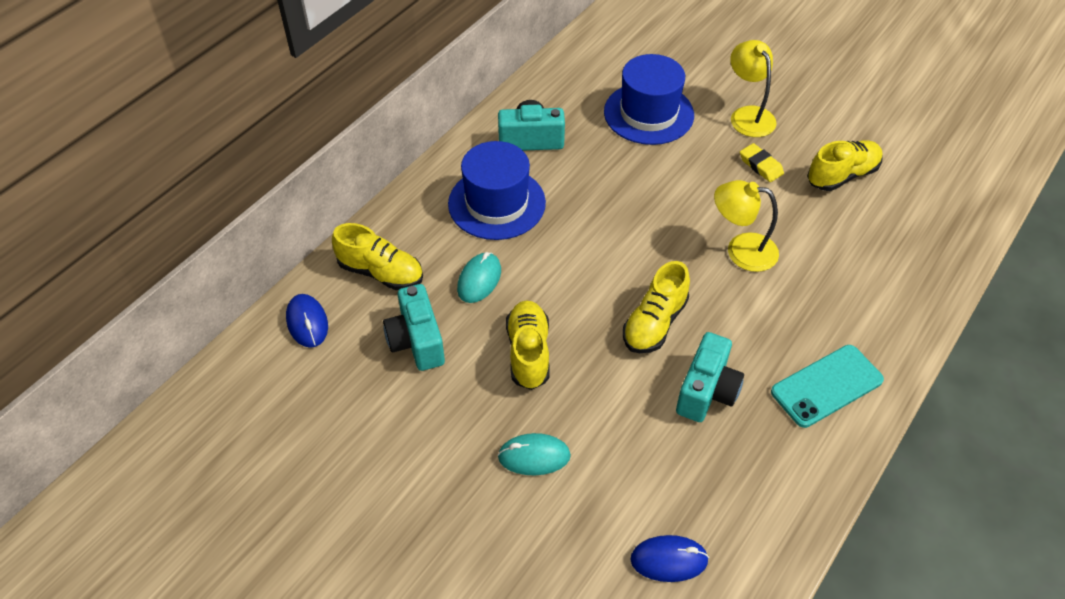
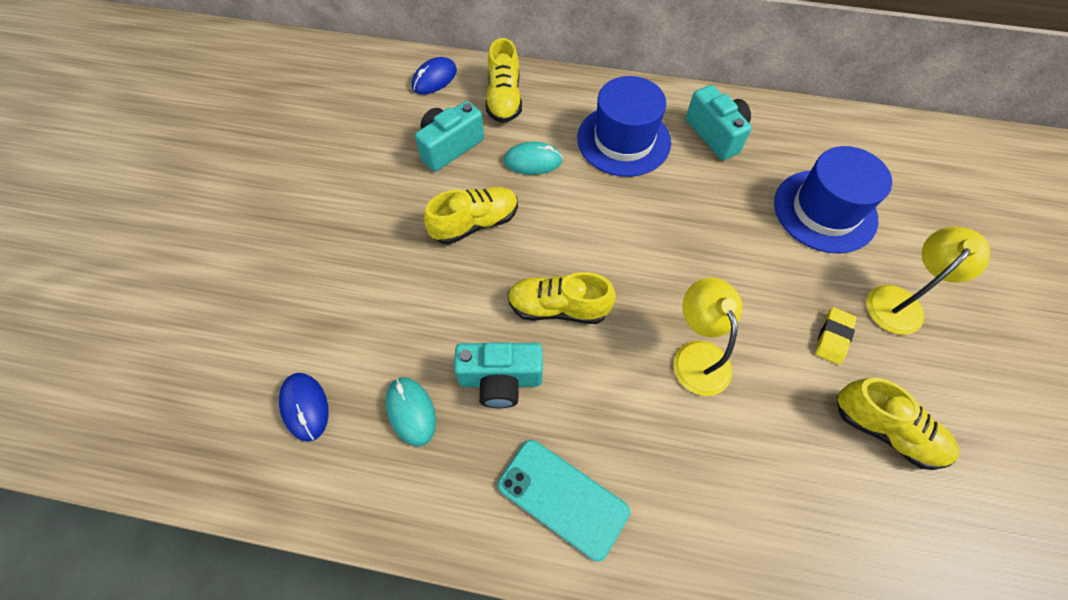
camera: 65 degrees right, 10 degrees up
turquoise mouse [498,433,571,475] -> turquoise mouse moved to [386,377,436,447]

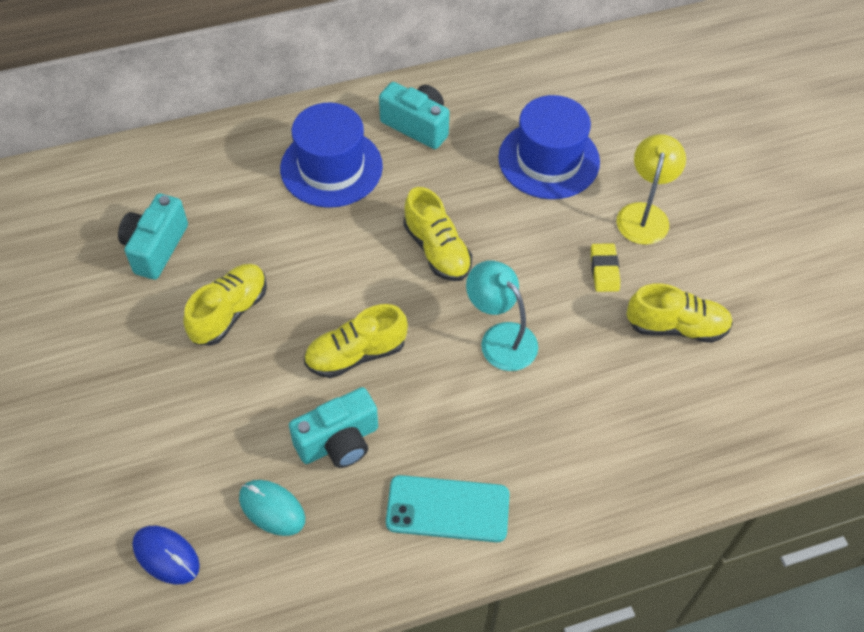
camera: 30 degrees left, 5 degrees down
blue mouse [412,57,457,95] -> none
yellow shoe [486,38,522,123] -> yellow shoe moved to [403,187,472,281]
turquoise mouse [504,142,563,175] -> none
yellow lamp [673,277,743,396] -> turquoise lamp [466,261,538,371]

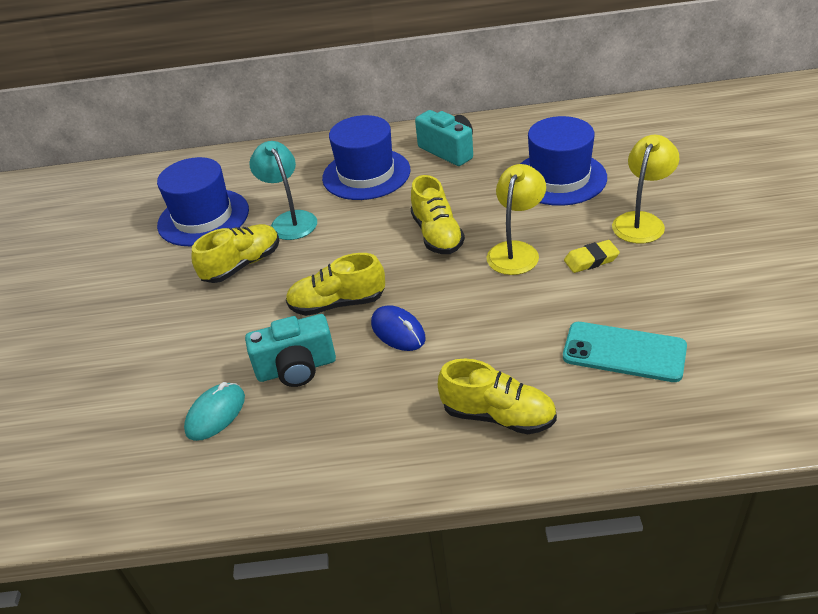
camera: 20 degrees right, 15 degrees down
turquoise camera [118,194,188,280] -> blue hat [157,157,249,246]
blue mouse [132,526,200,585] -> blue mouse moved to [371,305,426,351]
turquoise mouse [239,480,305,536] -> turquoise mouse turned 75 degrees clockwise [184,382,245,441]
turquoise phone [386,475,510,542] -> turquoise phone moved to [563,322,687,382]
turquoise lamp [466,261,538,371] -> turquoise lamp moved to [249,141,317,240]
yellow eraser [591,243,620,292] -> yellow eraser turned 60 degrees clockwise [564,240,620,273]
yellow shoe [626,283,733,343] -> yellow shoe moved to [438,359,557,434]
none -> yellow lamp [487,164,546,275]

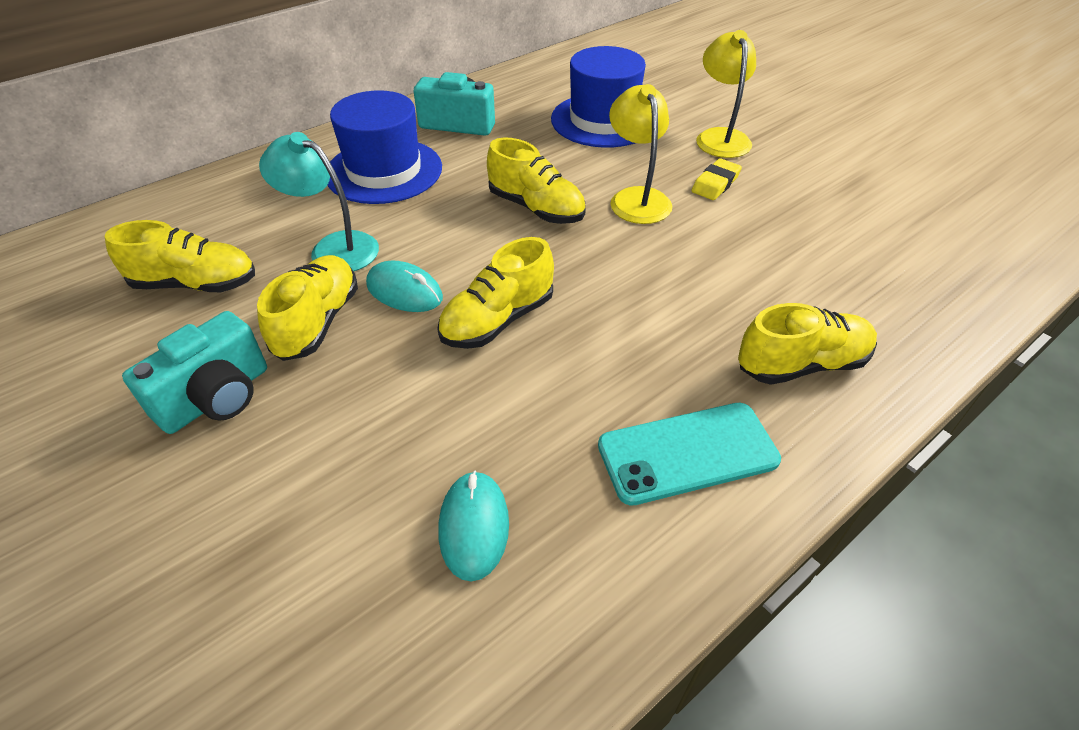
camera: 40 degrees left, 5 degrees up
blue hat [157,157,249,246] -> yellow shoe [104,220,255,292]
turquoise camera [245,314,336,387] -> turquoise camera moved to [122,311,267,434]
blue mouse [371,305,426,351] -> none
turquoise phone [563,322,687,382] -> turquoise phone moved to [598,403,781,506]
none -> turquoise mouse [366,261,443,312]

